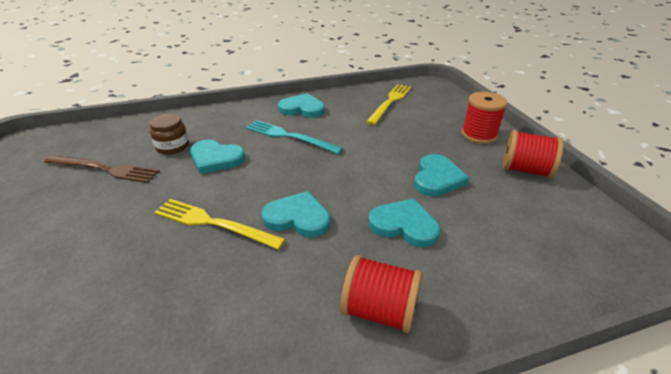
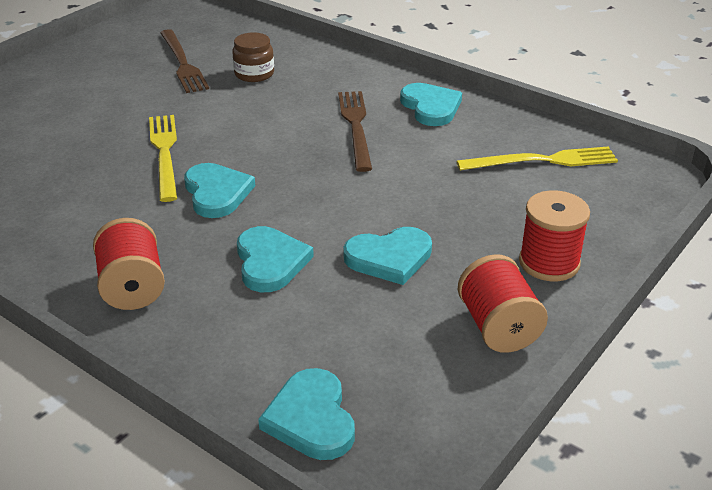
camera: 55 degrees right, 0 degrees up
turquoise heart [190,140,245,174] -> turquoise heart moved to [258,368,355,460]
turquoise fork [246,120,344,154] -> brown fork [338,91,372,172]

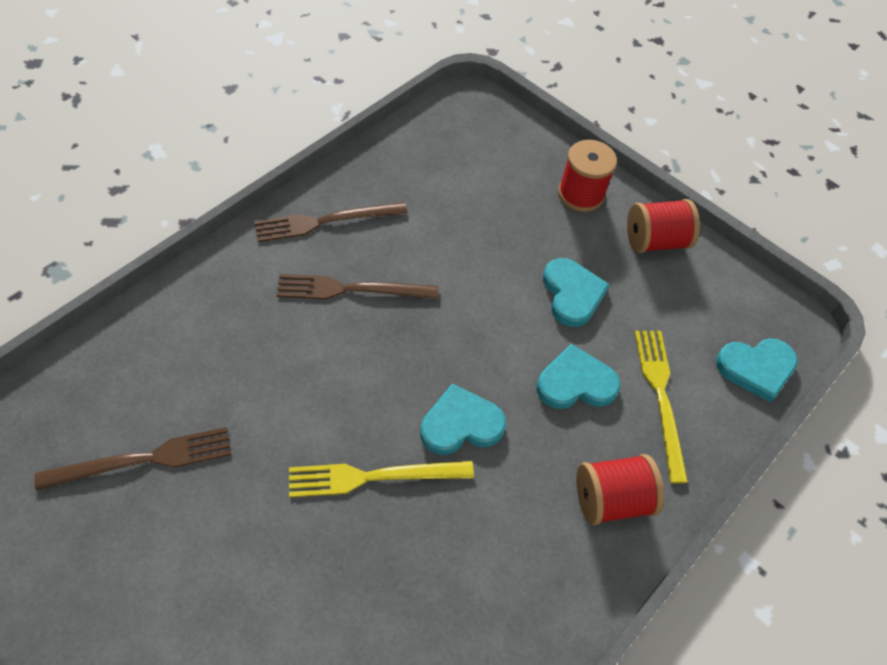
camera: 90 degrees left, 20 degrees up
brown jar [232,32,274,82] -> none
turquoise heart [400,83,462,126] -> brown fork [254,202,408,242]
yellow fork [457,146,618,170] -> yellow fork moved to [635,331,688,484]

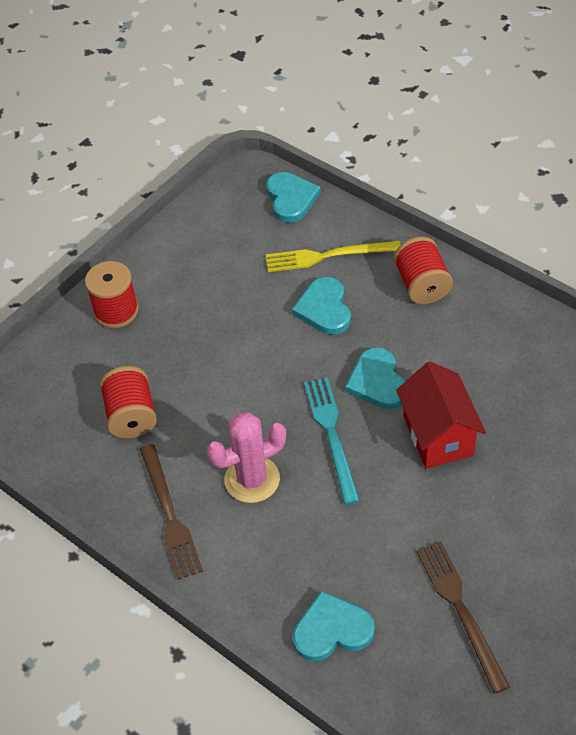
camera: 85 degrees left, 5 degrees down
brown fork [276,274,439,300] -> pink cactus [206,412,286,503]
yellow fork [289,461,474,497] -> red house [396,362,486,469]
turquoise heart [543,258,610,327] -> turquoise heart moved to [293,591,375,661]
red spool [627,199,700,253] -> red spool moved to [100,366,157,438]
none -> turquoise fork [304,378,360,505]

